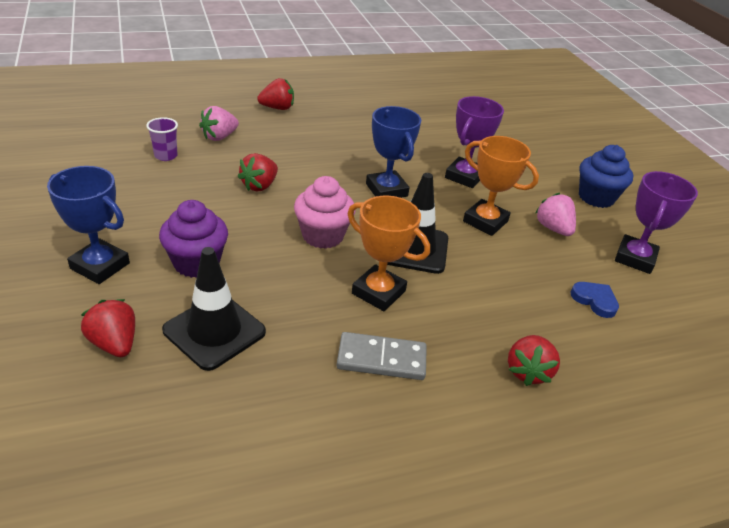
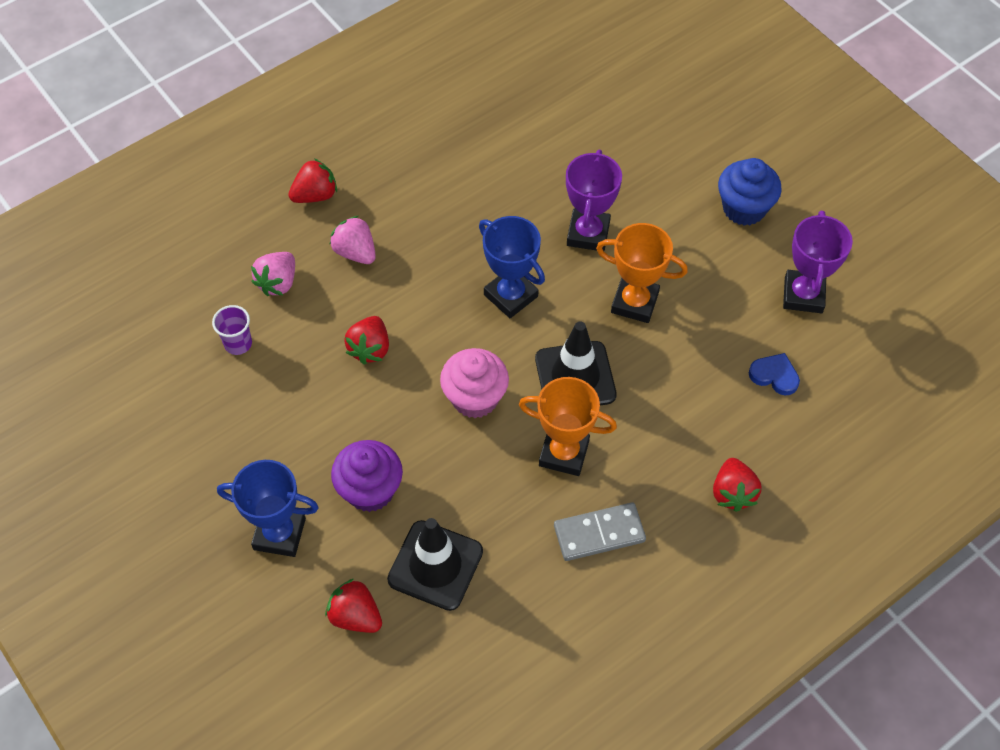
camera: 15 degrees left, 20 degrees up
pink strawberry [535,193,576,236] -> pink strawberry moved to [329,216,376,264]

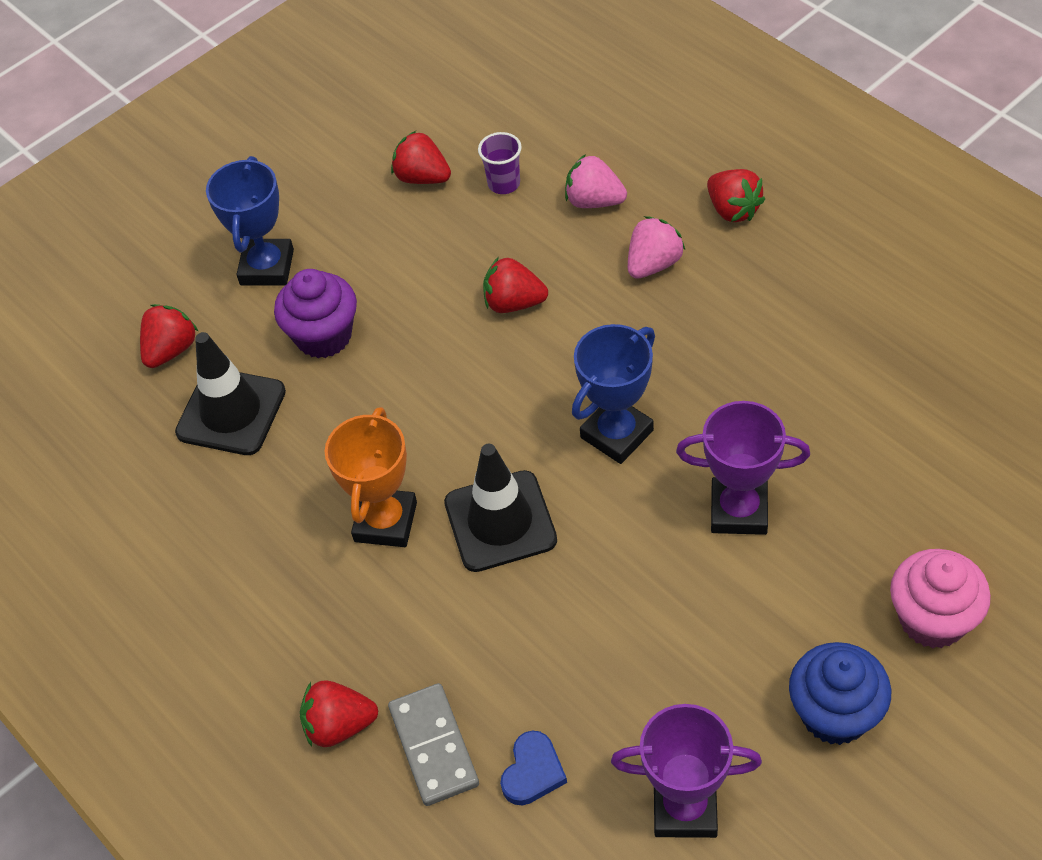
camera: 90 degrees right, 5 degrees down
pink cupcake [440,348,509,418] -> pink cupcake moved to [890,549,991,649]
grey domino [554,502,646,561] -> grey domino moved to [388,683,479,806]
orange trophy [596,223,688,323] -> none
none -> red strawberry [391,131,451,184]

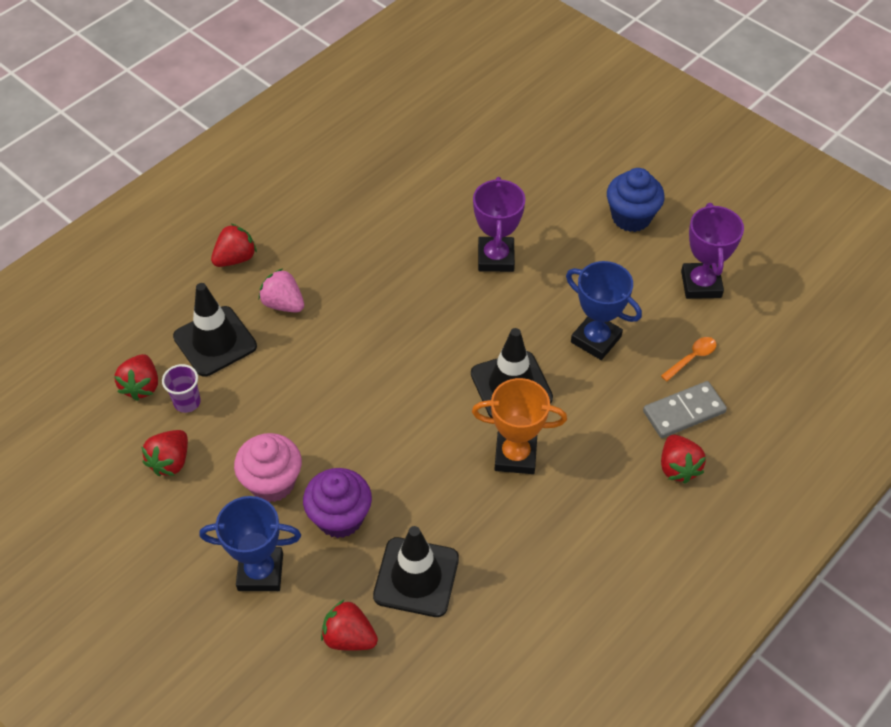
camera: 100 degrees left, 0 degrees up
red strawberry [483,257,548,313] -> red strawberry moved to [114,354,158,401]
blue heart [500,730,567,805] -> orange spoon [661,337,717,381]
pink strawberry [565,154,627,208] -> black traffic cone [173,283,257,377]
blue trophy [572,324,655,464] -> blue trophy moved to [566,261,642,360]
pink cupcake [890,549,991,649] -> pink cupcake moved to [234,433,302,502]

